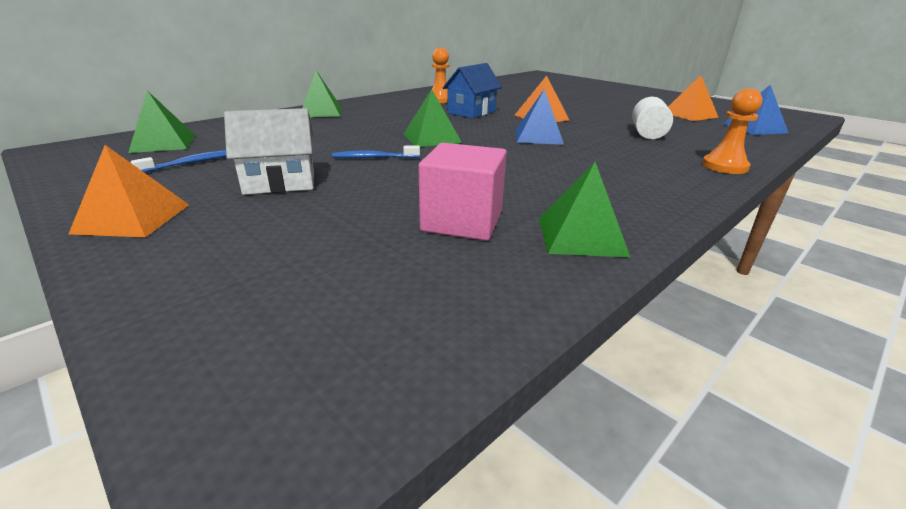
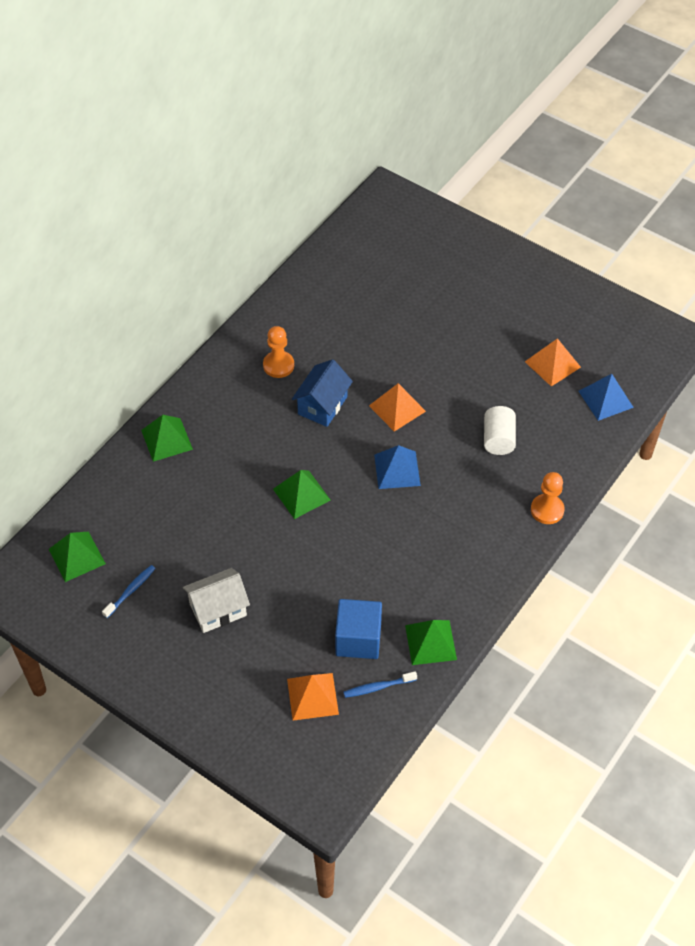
camera: 10 degrees left, 25 degrees up
orange pyramid [69,145,189,237] -> orange pyramid moved to [287,673,339,721]
blue toothbrush [332,146,420,158] -> blue toothbrush moved to [343,671,417,698]
pink cube [419,143,507,241] -> blue cube [335,599,382,659]

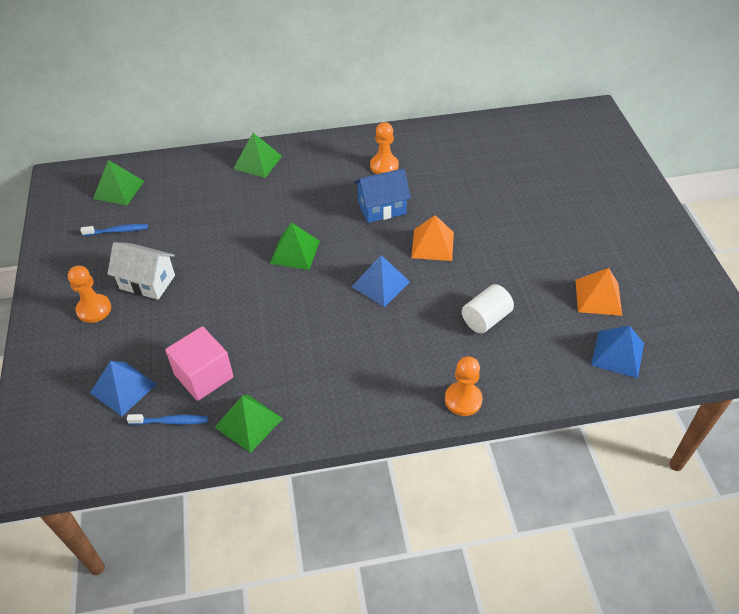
camera: 45 degrees right, 5 degrees down
orange pyramid [287,673,339,721] -> blue pyramid [90,361,157,416]
blue cube [335,599,382,659] -> pink cube [165,326,233,401]
blue toothbrush [343,671,417,698] -> blue toothbrush turned 150 degrees clockwise [127,414,208,425]
none -> orange pawn [68,266,111,323]

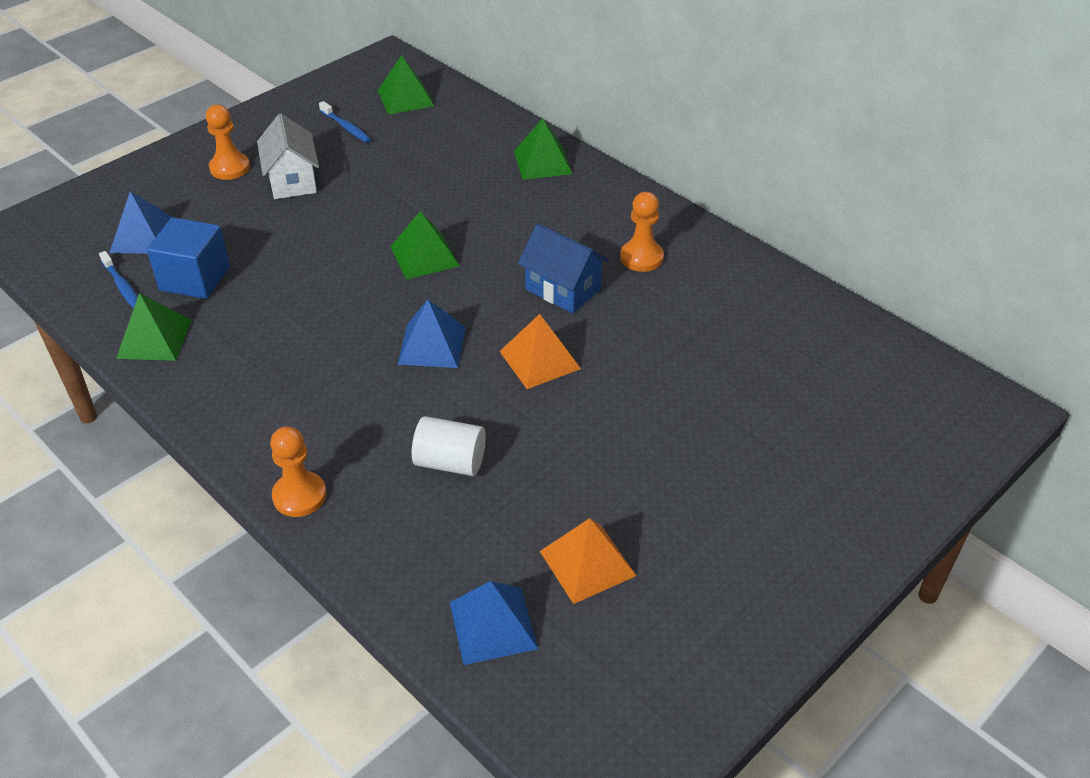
camera: 55 degrees right, 5 degrees down
pink cube [165,326,233,401] -> blue cube [147,217,230,299]

